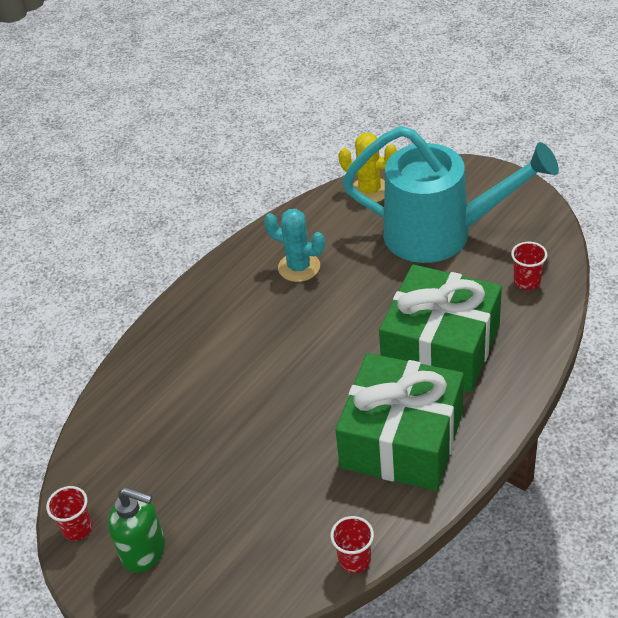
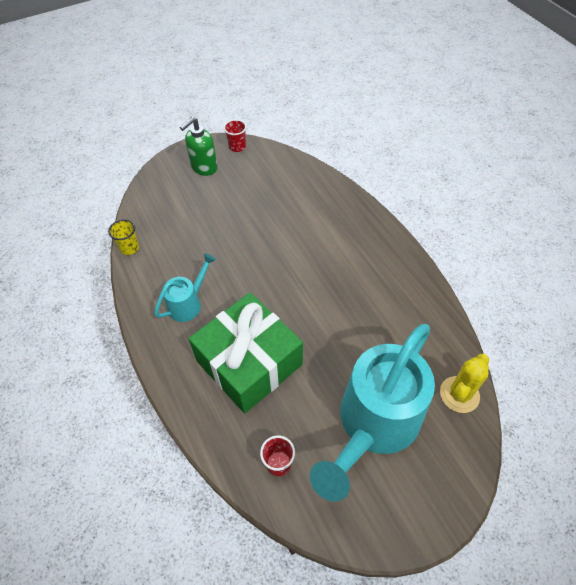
camera: 110 degrees right, 10 degrees up
turquoise cactus [264,209,325,282] -> none
red cup [330,516,374,573] -> yellow cup [108,219,139,255]
green gift [336,353,464,491] -> turquoise watering can [154,253,216,322]

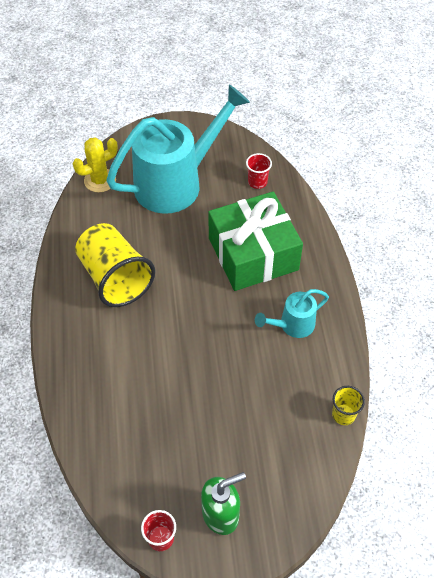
camera: 160 degrees left, 0 degrees up
none -> yellow cup [75,223,155,307]

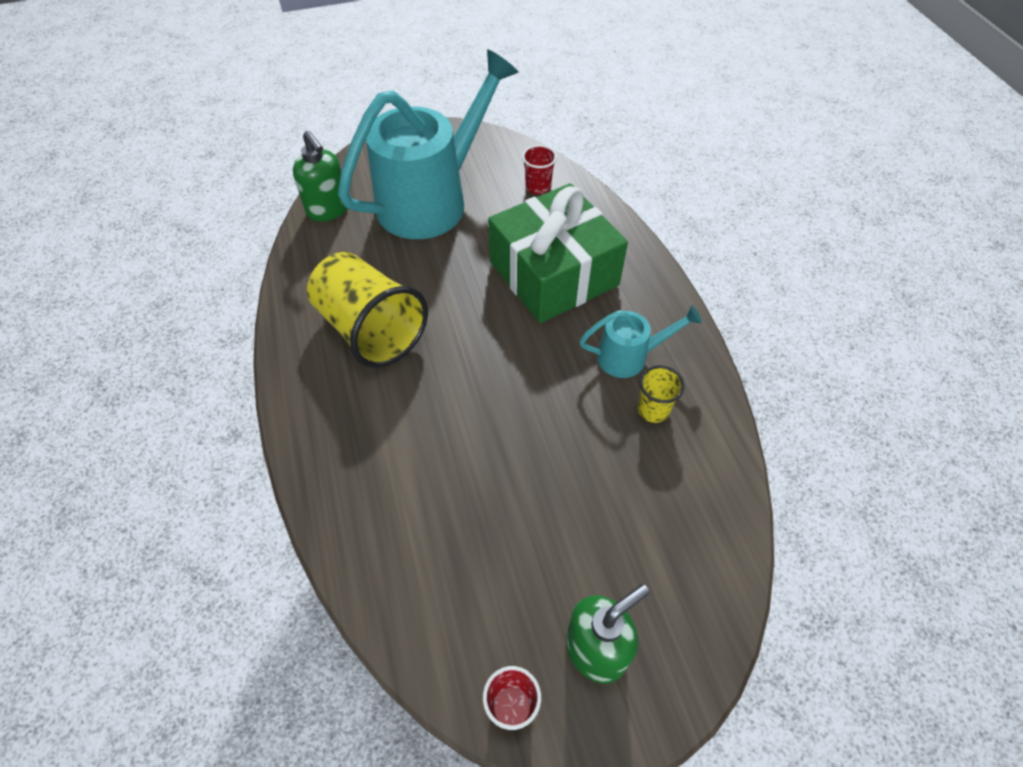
camera: 10 degrees left, 0 degrees up
yellow cactus [73,137,118,192] -> green soap dispenser [293,131,347,222]
turquoise watering can [255,289,329,338] -> turquoise watering can turned 150 degrees counterclockwise [579,305,702,378]
yellow cup [332,386,365,425] -> yellow cup moved to [637,365,685,423]

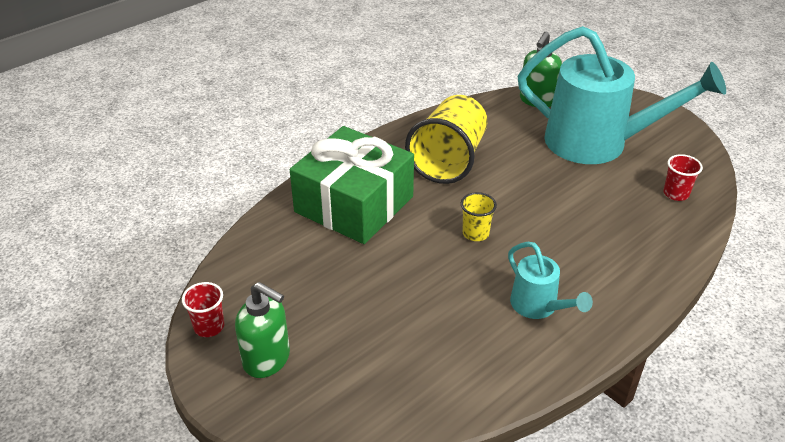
camera: 65 degrees right, 15 degrees down
green gift [488,183,628,323] -> green gift moved to [290,126,414,244]
yellow cup [637,365,685,423] -> yellow cup moved to [461,192,497,241]

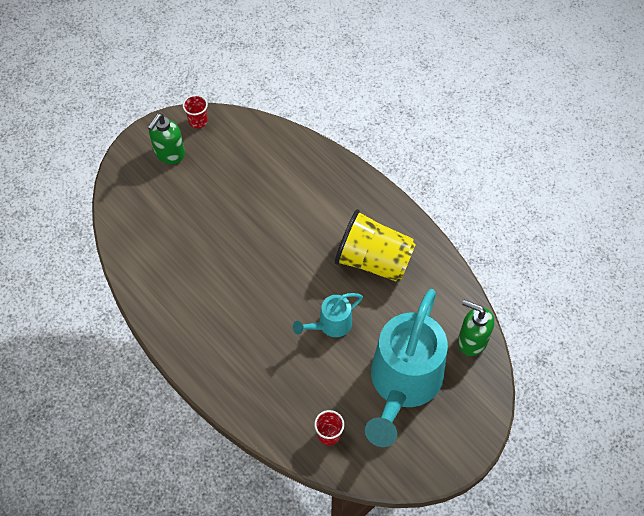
camera: 90 degrees right, 20 degrees up
green gift [290,126,414,244] -> none
yellow cup [461,192,497,241] -> none
turquoise watering can [508,242,593,319] -> turquoise watering can moved to [293,293,363,337]

